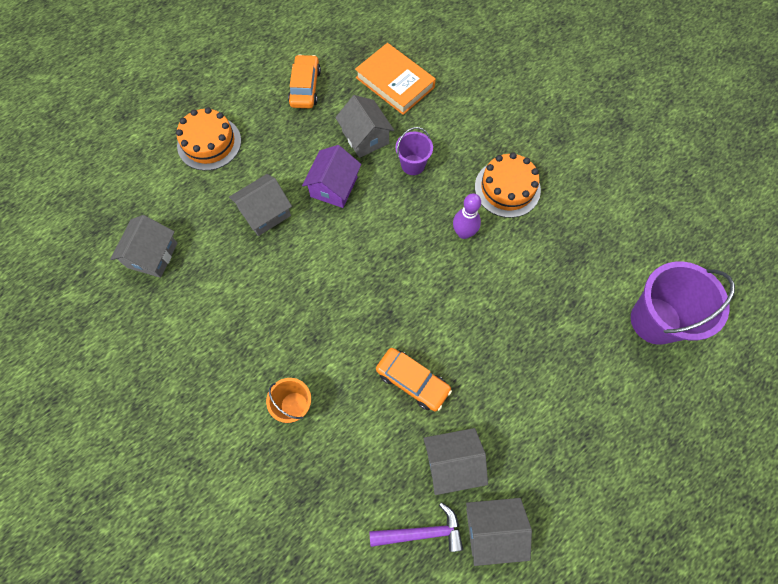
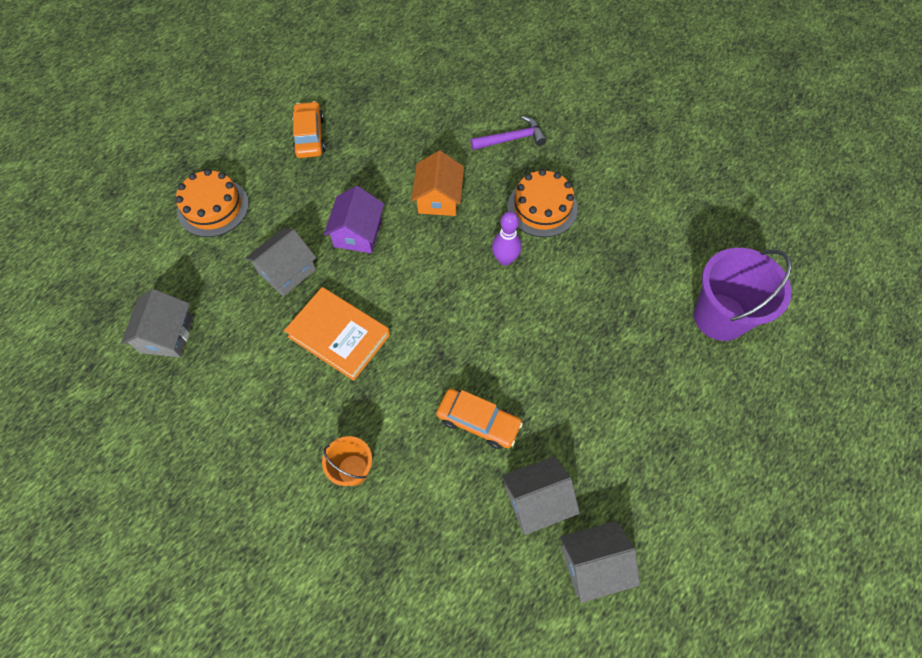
camera: 10 degrees left, 5 degrees down
grey house [335,95,394,158] -> none
orange book [355,43,436,115] -> orange book moved to [284,287,390,381]
purple hammer [370,502,463,552] -> purple hammer moved to [471,116,546,150]
purple bucket [395,127,433,175] -> orange house [411,151,464,216]

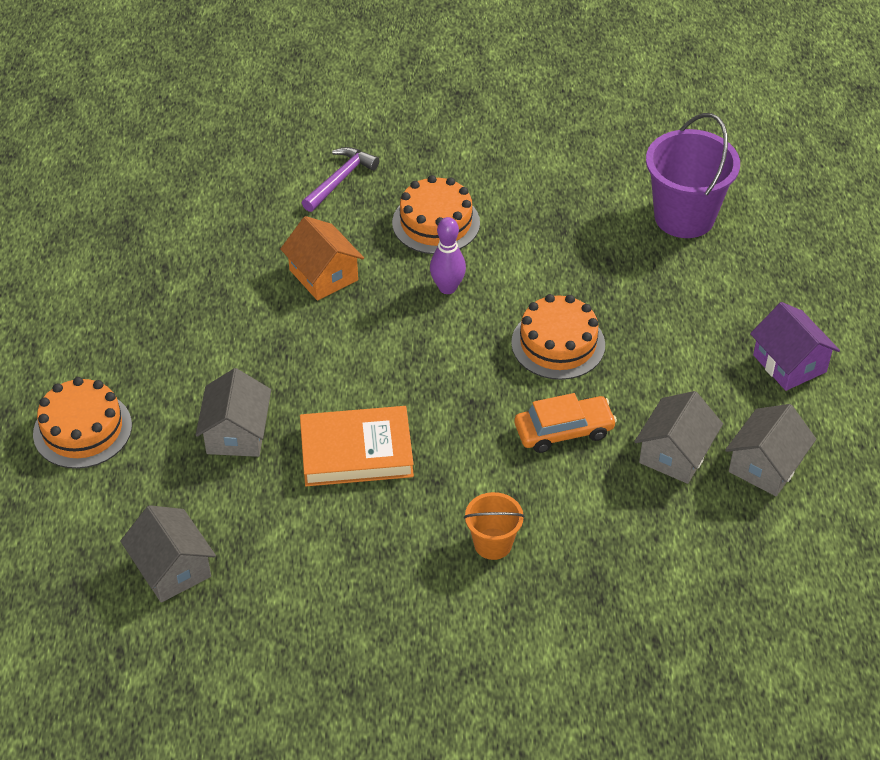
camera: 40 degrees left, 15 degrees down
orange car [292,101,325,158] -> none
purple house [324,186,384,253] -> purple house moved to [750,302,840,391]
none -> orange cake [511,294,605,380]

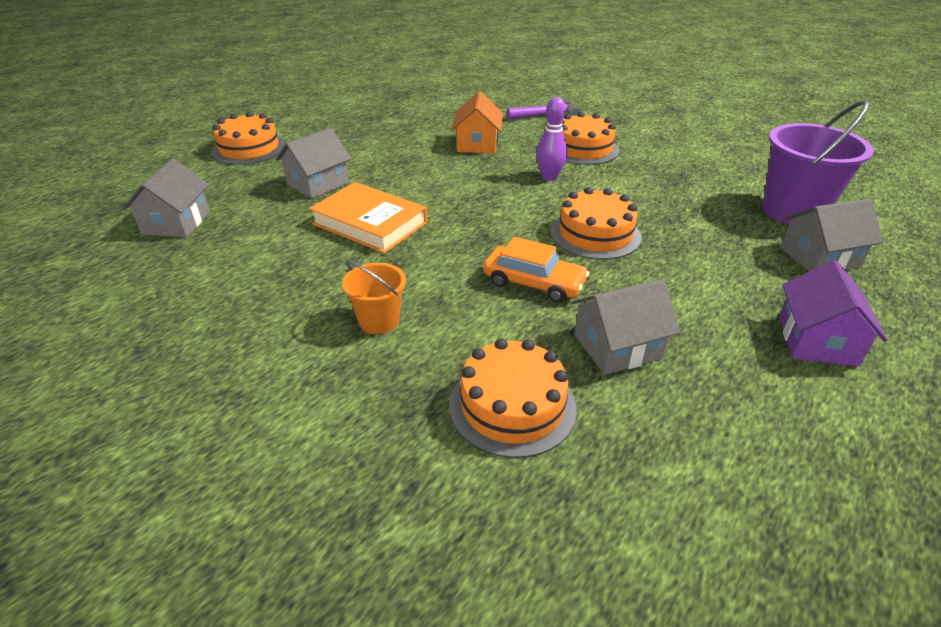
camera: 40 degrees right, 10 degrees down
grey house [725,404,816,496] -> grey house moved to [780,199,884,271]
none -> orange cake [449,338,577,458]

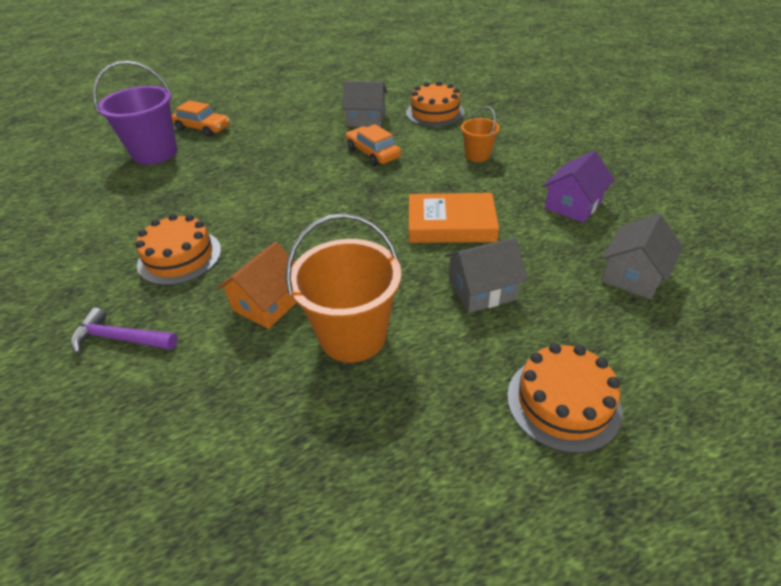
camera: 150 degrees left, 5 degrees up
orange book [309,182,427,253] -> orange book turned 60 degrees counterclockwise [409,193,499,243]
purple bowling pin [536,97,568,181] -> none
orange cake [551,187,641,260] -> none
purple house [779,260,887,367] -> purple house moved to [543,151,615,223]
grey house [780,199,884,271] -> orange car [172,100,230,137]
none -> orange bucket [286,213,401,363]

